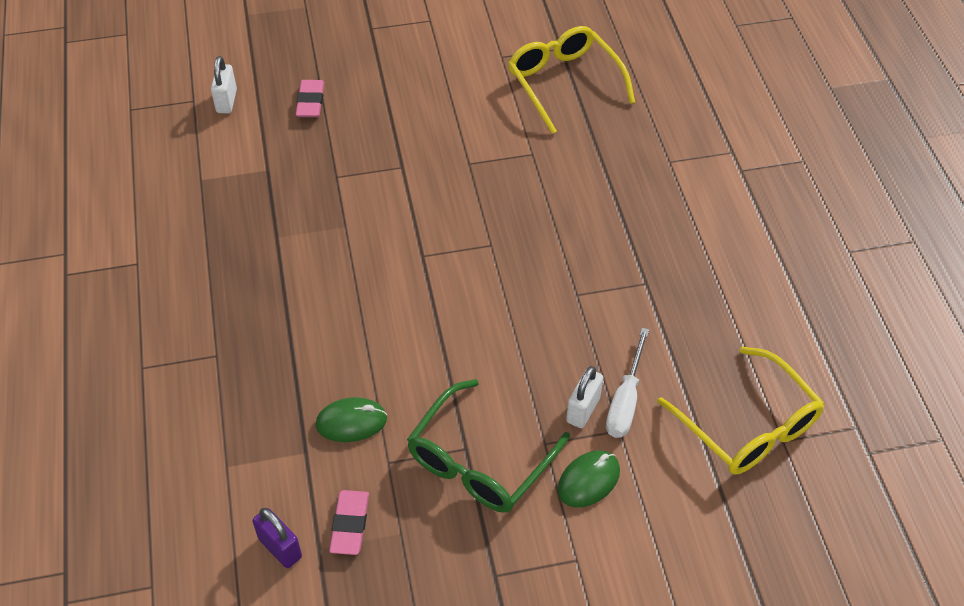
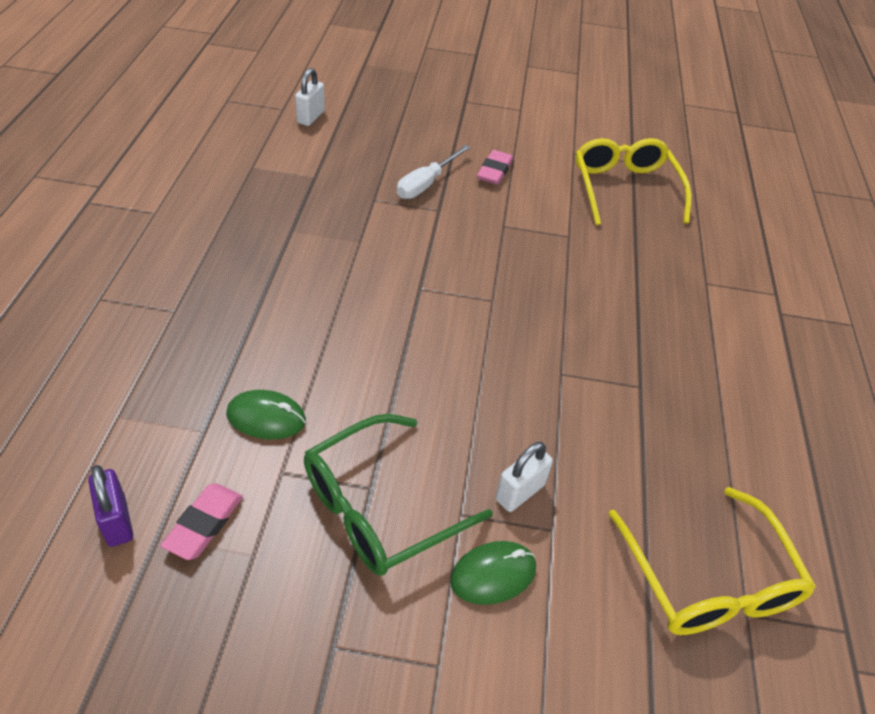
camera: 15 degrees right, 5 degrees down
pink eraser [296,80,324,117] -> pink eraser moved to [477,150,513,185]
white screwdriver [606,328,649,438] -> white screwdriver moved to [397,145,471,199]

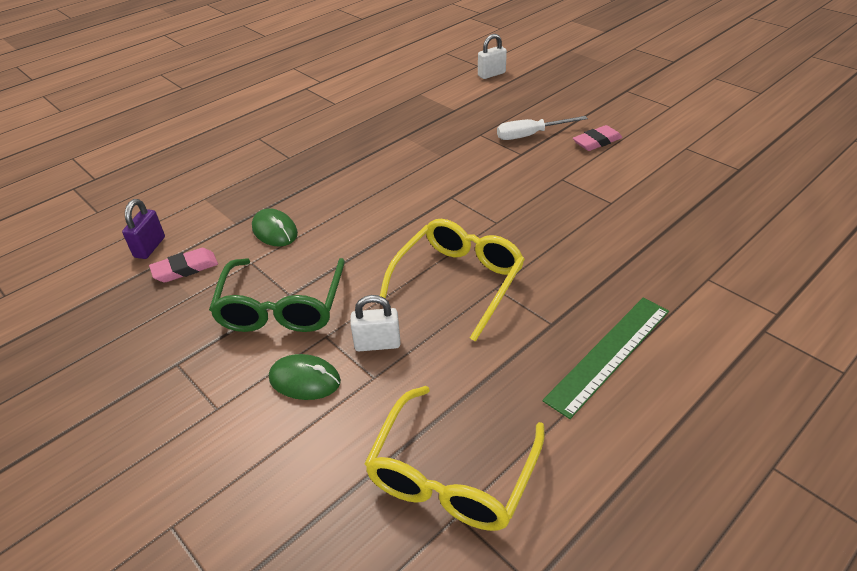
camera: 45 degrees right, 5 degrees down
green glasses [304,414,493,576] -> green glasses turned 90 degrees counterclockwise [209,258,345,332]
yellow glasses [576,138,692,225] -> yellow glasses moved to [380,219,525,342]
none -> green ruler [542,298,669,419]

